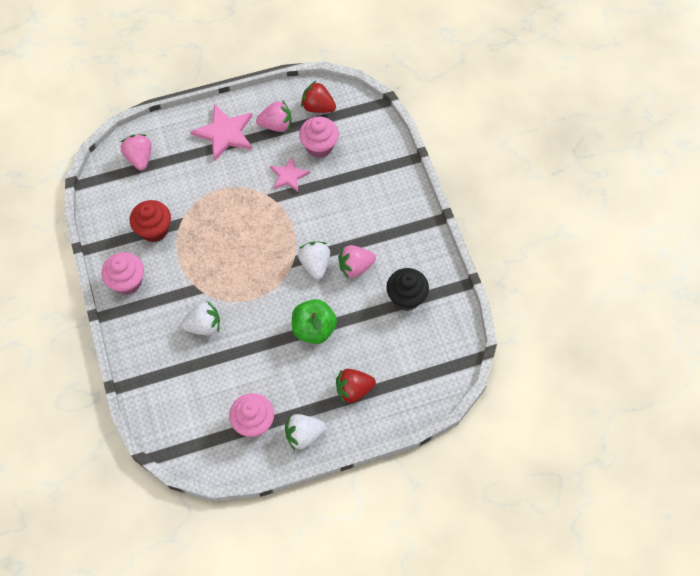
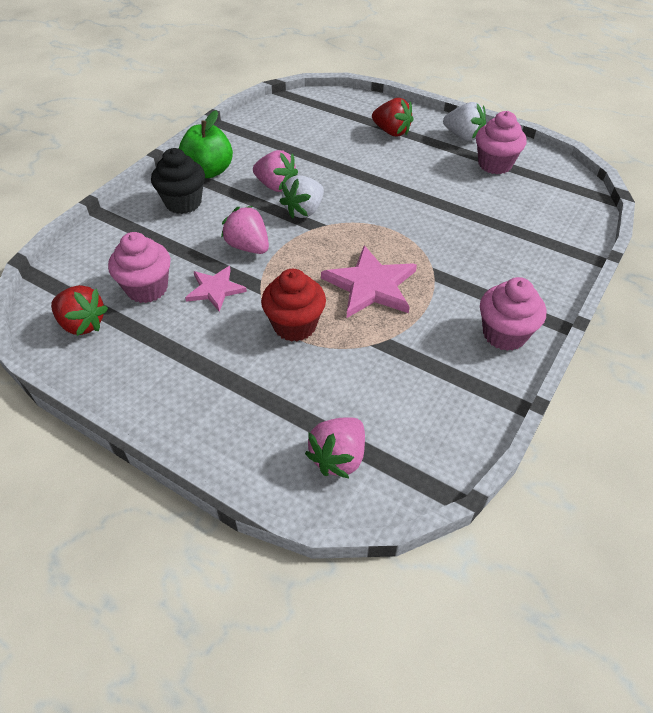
camera: 130 degrees left, 15 degrees down
red cupcake [130,200,171,242] -> red cupcake moved to [261,269,326,342]
white strawberry [181,301,220,335] -> none
pink star [190,104,252,161] -> pink star moved to [321,245,417,318]
pink strawberry [256,100,292,132] -> pink strawberry moved to [221,206,269,254]
green apple [292,299,337,344] -> green apple moved to [179,110,233,178]
red strawberry [301,81,336,113] -> red strawberry turned 45 degrees counterclockwise [51,285,108,336]
black cupcake [386,268,429,311] -> black cupcake moved to [151,148,205,214]

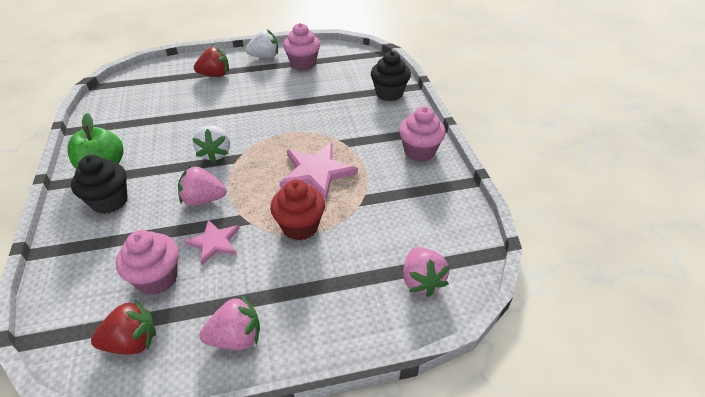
camera: 45 degrees left, 5 degrees down
pink strawberry [253,150,298,192] -> pink strawberry moved to [199,295,260,350]
none -> black cupcake [371,51,411,101]

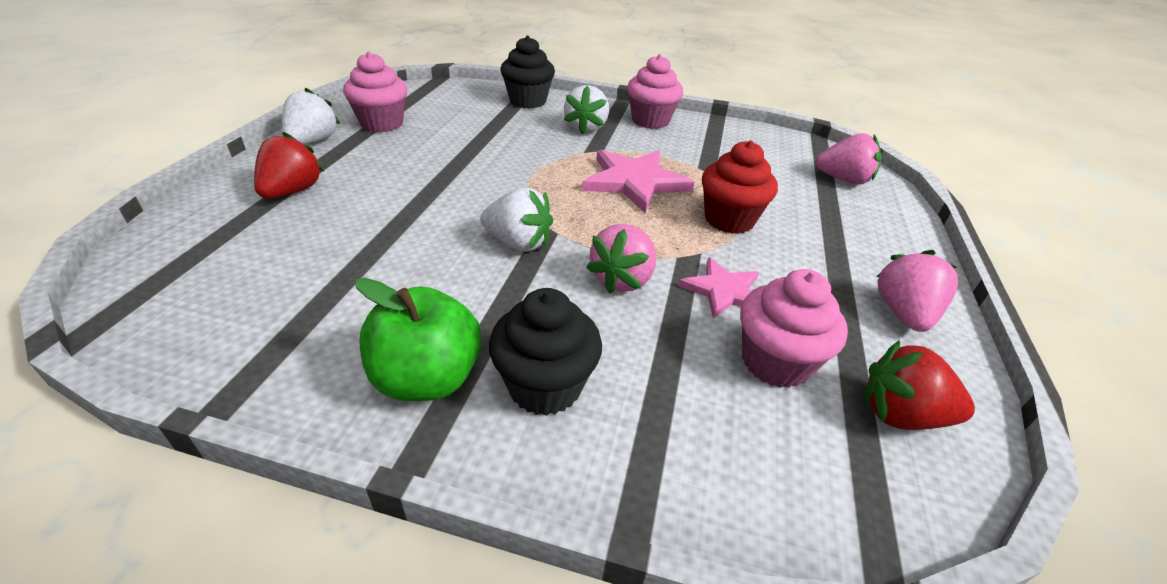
camera: 65 degrees left, 5 degrees down
red strawberry [91,300,156,355] -> red strawberry turned 90 degrees counterclockwise [863,341,975,430]
none -> white strawberry [564,85,609,135]

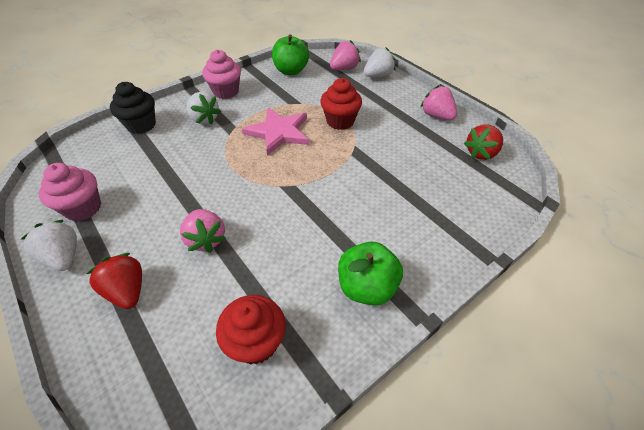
camera: 50 degrees left, 10 degrees up
white strawberry [480,188,553,252] -> white strawberry moved to [363,47,396,77]
black cupcake [489,288,602,416] -> none
pink strawberry [586,224,656,294] -> pink strawberry moved to [180,209,226,253]
pink star [678,257,759,319] -> none
pink cupcake [740,269,848,388] -> none
none -> red cupcake [216,295,286,365]
none -> green apple [272,34,309,75]

